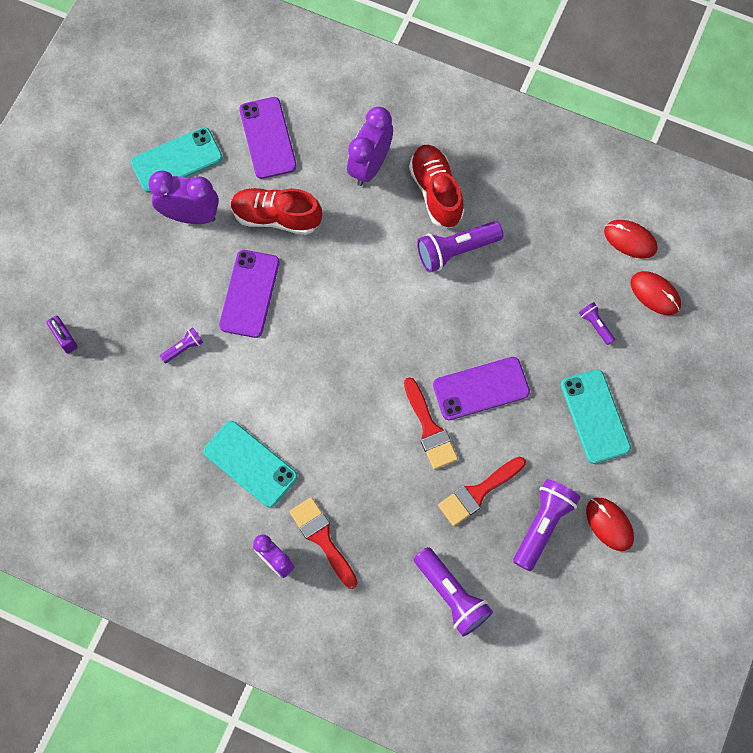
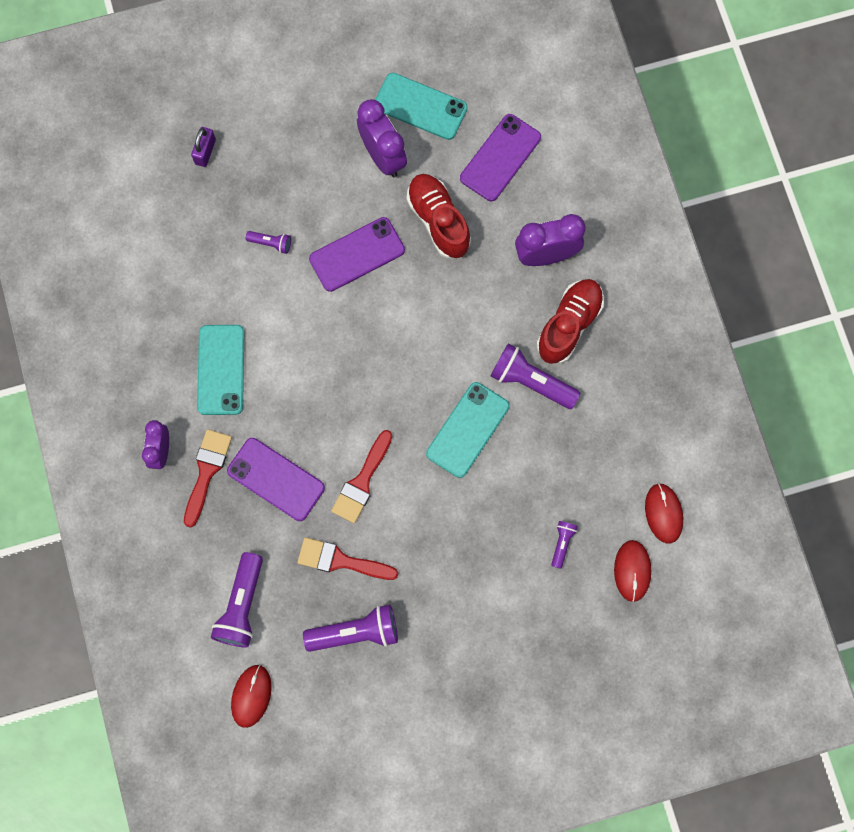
camera: 50 degrees right, 5 degrees up
purple phone [433,357,530,420] -> purple phone moved to [227,438,325,521]
turquoise phone [561,369,631,464] -> turquoise phone moved to [426,382,509,478]
red mouse [586,498,634,551] -> red mouse moved to [231,665,272,728]

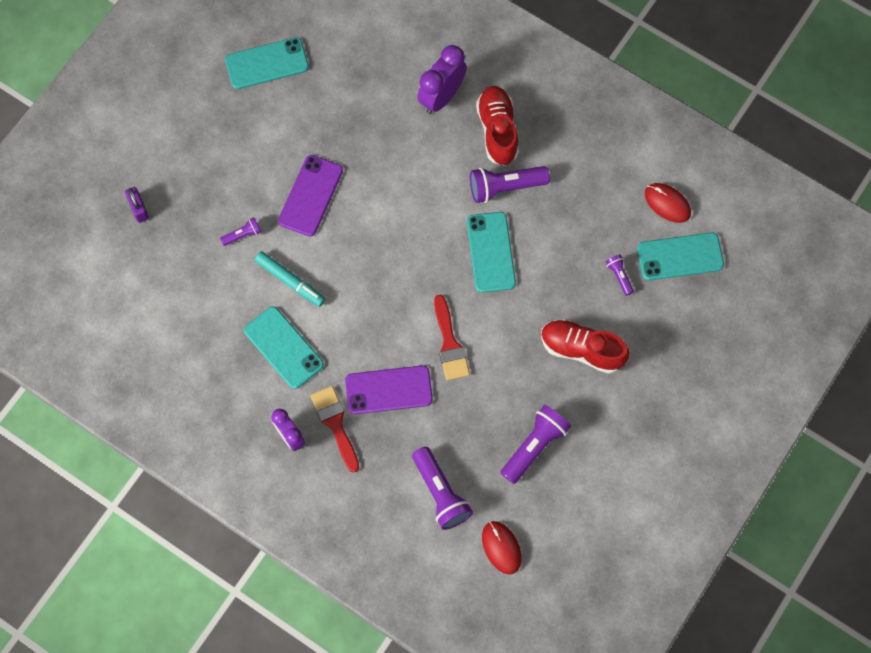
camera: 40 degrees left, 5 degrees down
red brush [297,537,398,580] -> none
purple clock [357,99,407,177] -> none
red shoe [406,174,471,258] -> red shoe moved to [541,319,630,374]
purple phone [460,114,541,201] -> none
red mouse [614,540,651,602] -> turquoise phone [637,232,724,281]
none -> turquoise marker [255,251,325,307]

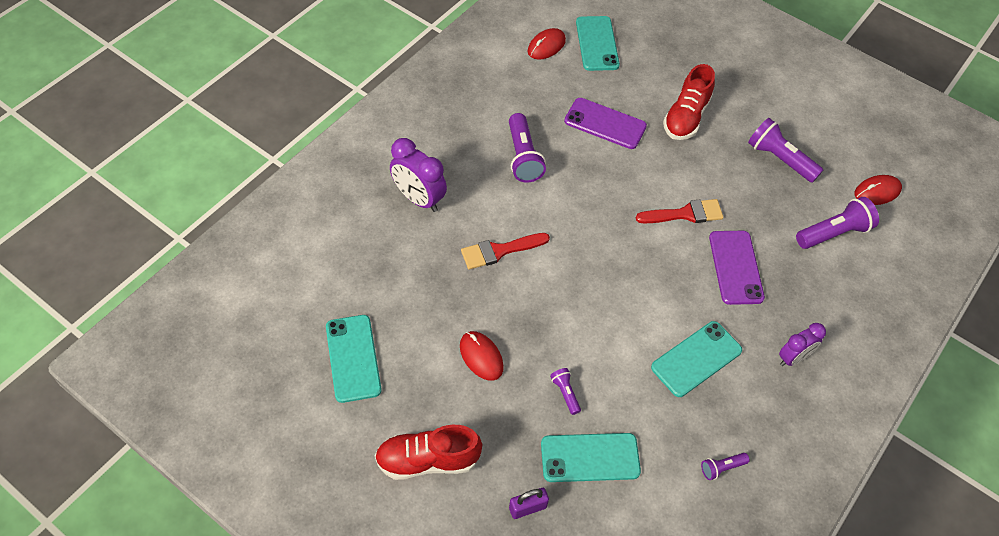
camera: 90 degrees left, 15 degrees down
turquoise marker [255,251,325,307] -> none
purple phone [278,155,343,236] -> purple phone moved to [564,98,647,149]
red brush [310,386,359,472] -> red brush moved to [461,233,550,270]
turquoise phone [467,212,516,293] -> turquoise phone moved to [541,433,641,482]
red shoe [476,86,519,166] -> red shoe moved to [375,425,482,480]
purple flashlight [605,254,634,296] -> purple flashlight moved to [701,453,749,480]
none -> red mouse [460,331,504,381]

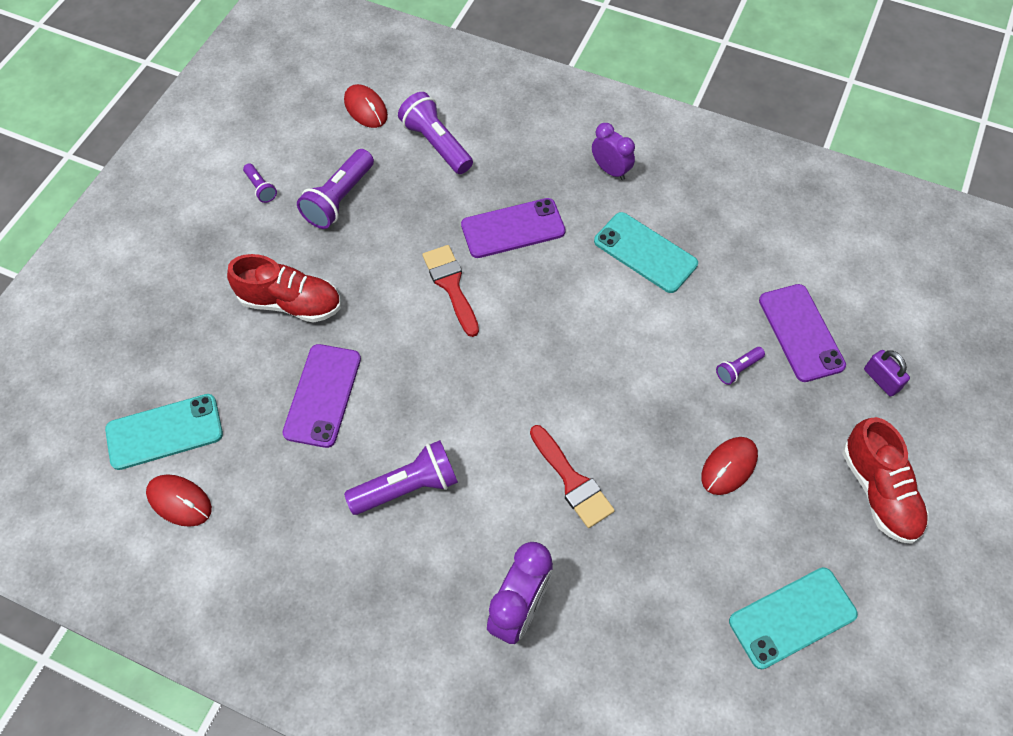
camera: 100 degrees left, 5 degrees up
turquoise phone [541,433,641,482] -> purple phone [759,284,846,382]
purple flashlight [701,453,749,480] -> purple flashlight moved to [243,163,277,203]

